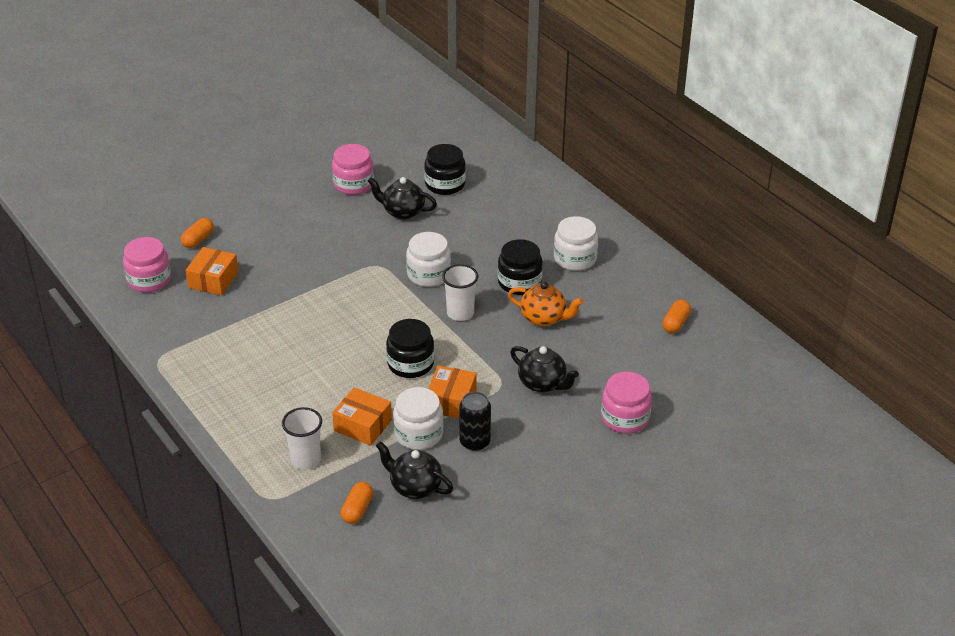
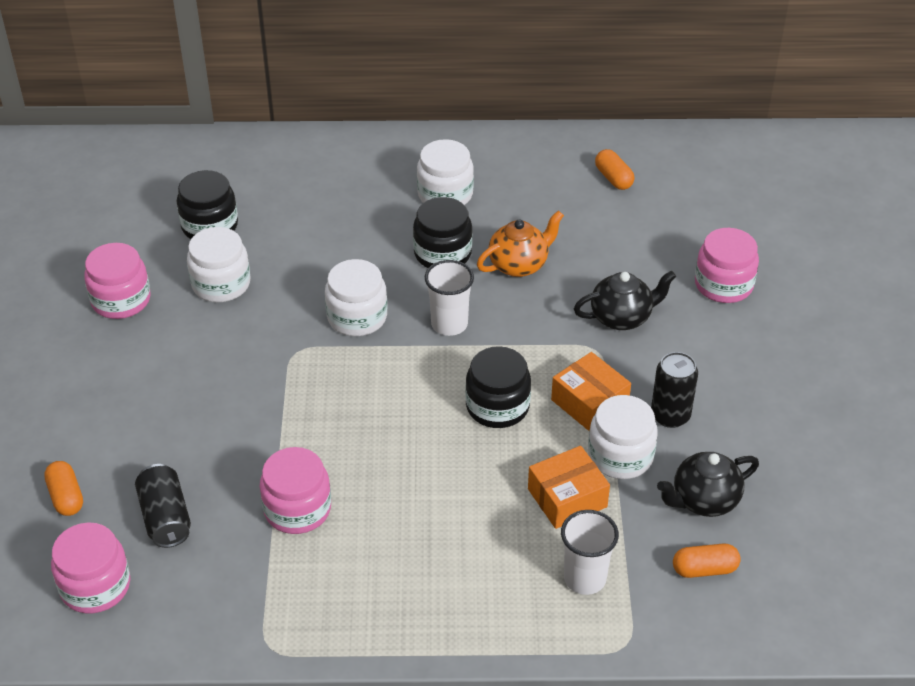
camera: 55 degrees left, 5 degrees up
orange box [186,247,239,296] -> black can [135,464,191,548]
orange capsule [341,482,373,524] -> orange capsule turned 60 degrees counterclockwise [673,543,741,578]
black teapot [368,177,437,219] -> white jar [187,227,250,302]
none -> pink jar [260,447,331,534]

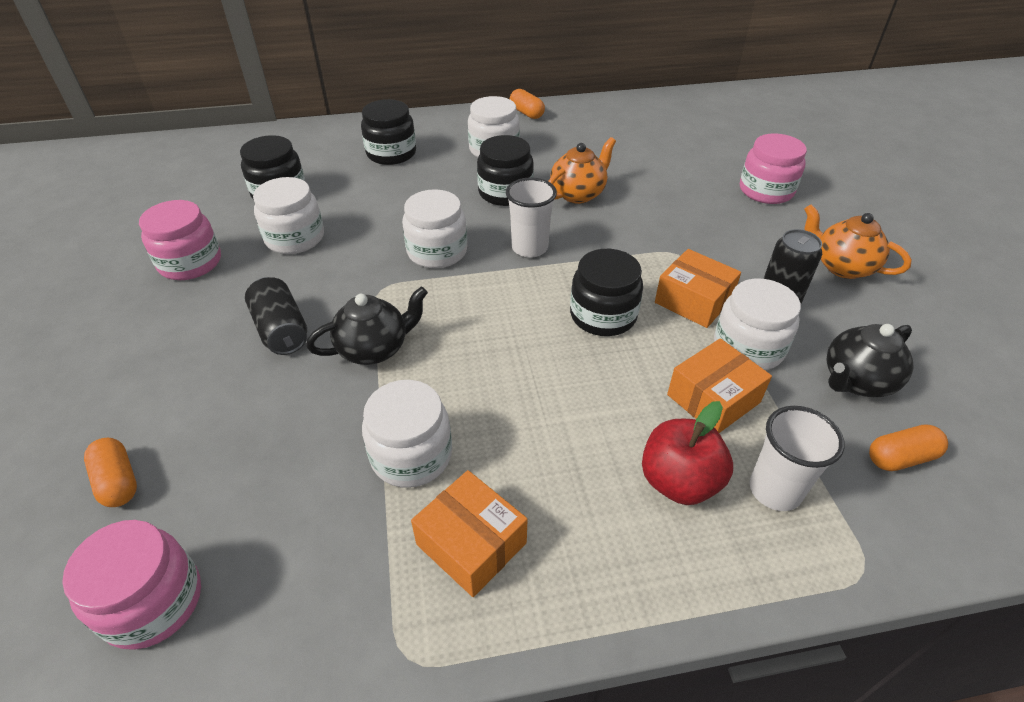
camera: 10 degrees left, 0 degrees up
black can [135,464,191,548] -> black can moved to [245,277,307,355]
pink jar [260,447,331,534] -> white jar [362,380,452,488]
black teapot [574,270,676,330] -> black teapot moved to [306,287,428,365]
orange capsule [595,149,634,190] -> orange capsule moved to [510,89,545,119]
none -> black jar [361,99,416,165]
none -> orange box [411,470,528,597]
none -> red apple [642,401,733,505]
none -> orange teapot [804,204,912,279]

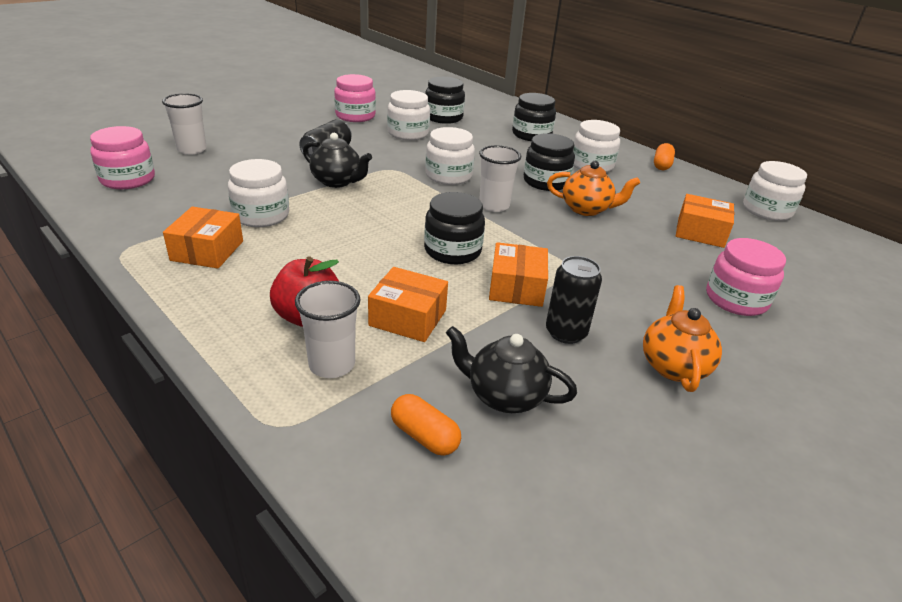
camera: 55 degrees right, 10 degrees down
orange capsule [84,438,137,507] -> white cup [162,93,207,155]
white jar [714,279,801,370] -> white jar moved to [743,161,807,221]
none -> orange box [676,194,734,248]

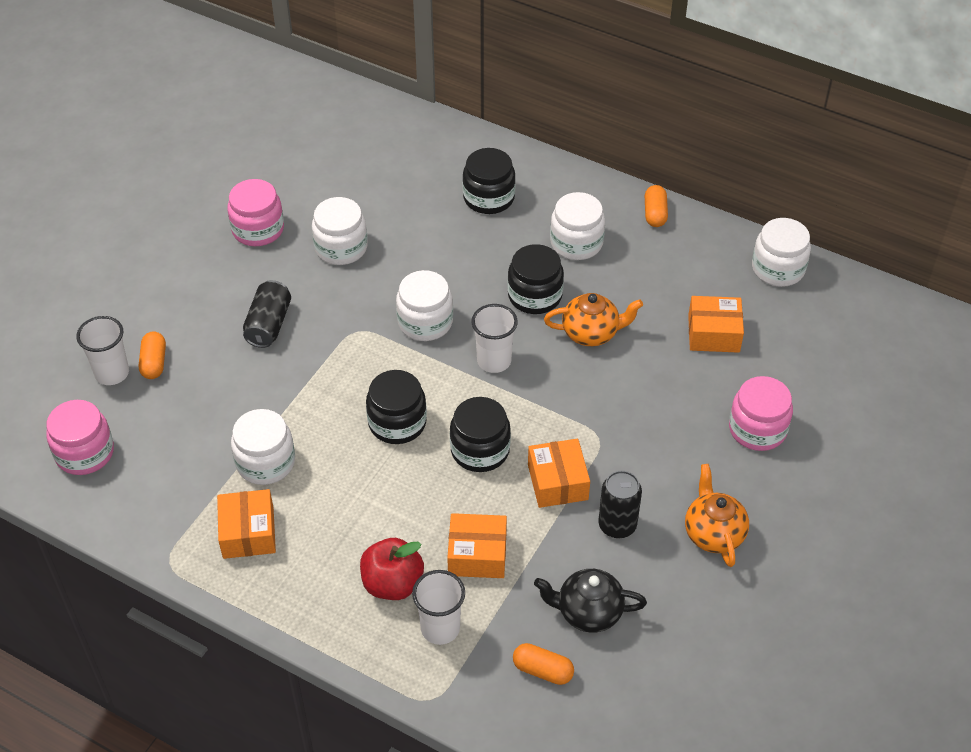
camera: 15 degrees left, 15 degrees up
black teapot [303,133,372,188] -> none
black jar [425,77,465,124] -> black jar moved to [366,370,427,444]
none -> orange capsule [139,332,166,379]

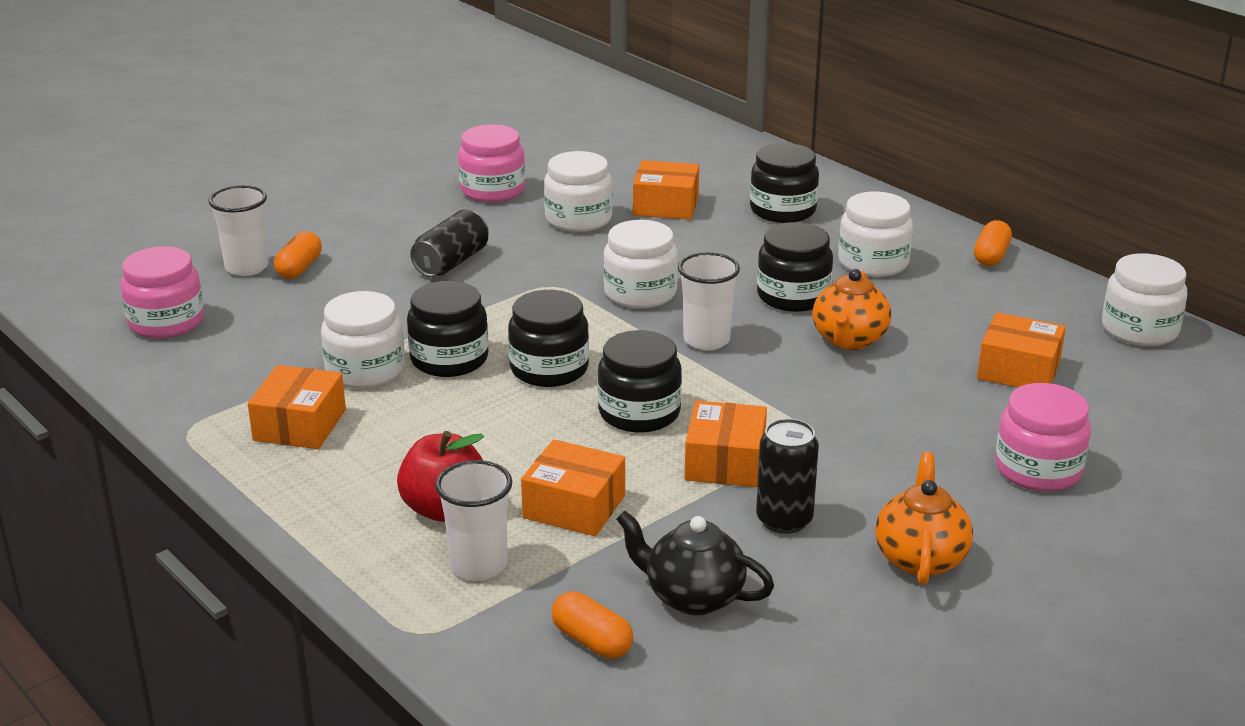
camera: 20 degrees right, 20 degrees down
orange teapot [544,293,643,346] -> orange teapot turned 90 degrees clockwise [812,269,892,350]
none -> black jar [407,281,489,377]
none -> orange box [633,160,699,220]

